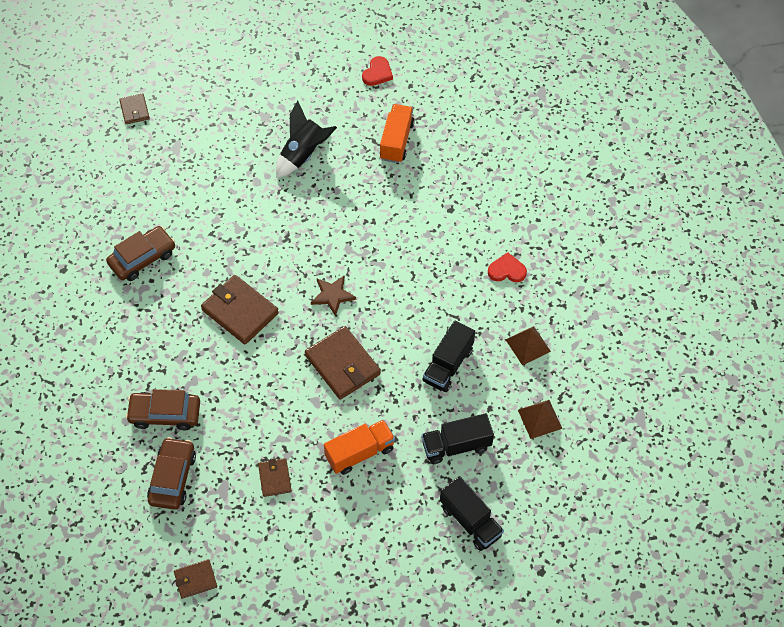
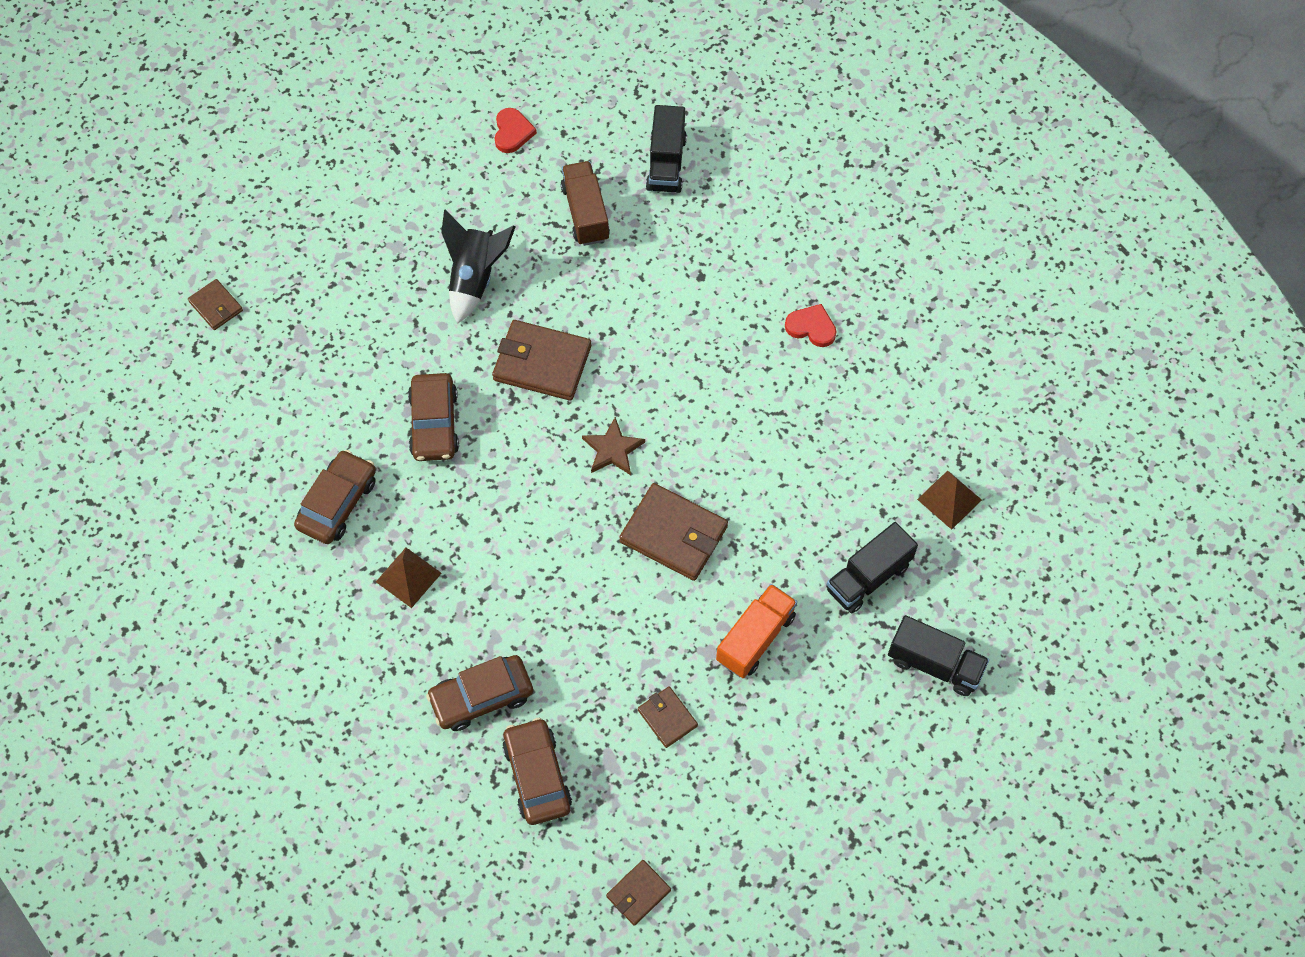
camera: 25 degrees left, 5 degrees up
brown wallet [201,275,279,344] -> brown wallet moved to [492,320,591,401]
orange truck [380,104,415,163] -> brown truck [561,161,610,246]
black truck [422,321,475,392] -> black truck moved to [646,105,687,193]
red heart [488,252,527,282] -> red heart turned 45 degrees clockwise [785,304,837,347]
brown pyramid [505,326,551,365] -> brown pyramid moved to [376,548,442,608]
none -> brown car [408,373,459,461]

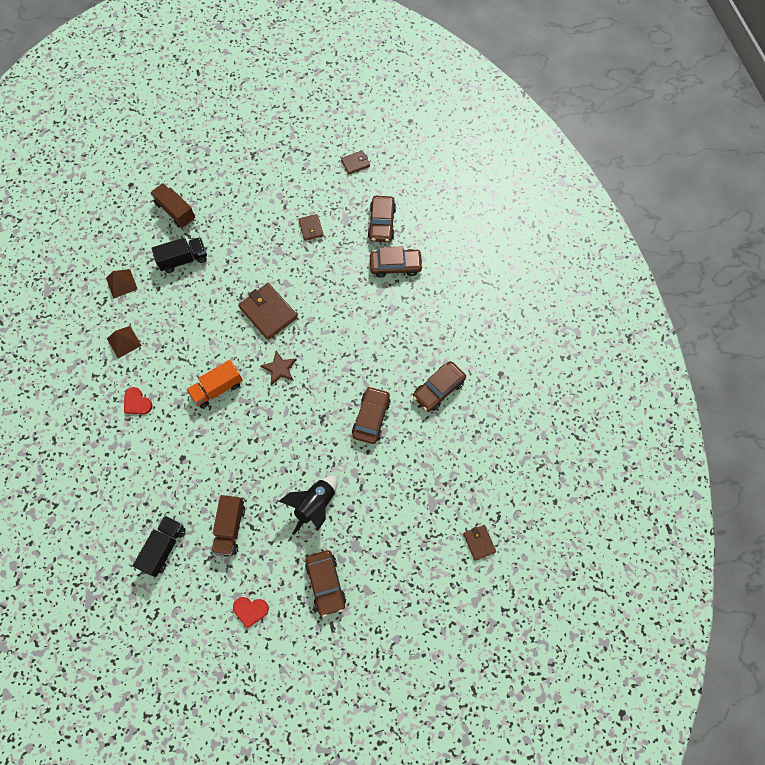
camera: 160 degrees left, 5 degrees up
brown pyramid [376,548,442,608] -> brown pyramid moved to [107,326,142,359]
brown wallet [492,320,591,401] -> none
red heart [495,108,537,153] -> red heart turned 105 degrees counterclockwise [233,597,269,628]
orange truck [716,584,797,678] -> orange truck moved to [186,360,243,408]
black truck [888,615,989,696] -> brown truck [150,183,195,228]
none -> brown car [305,550,346,617]

